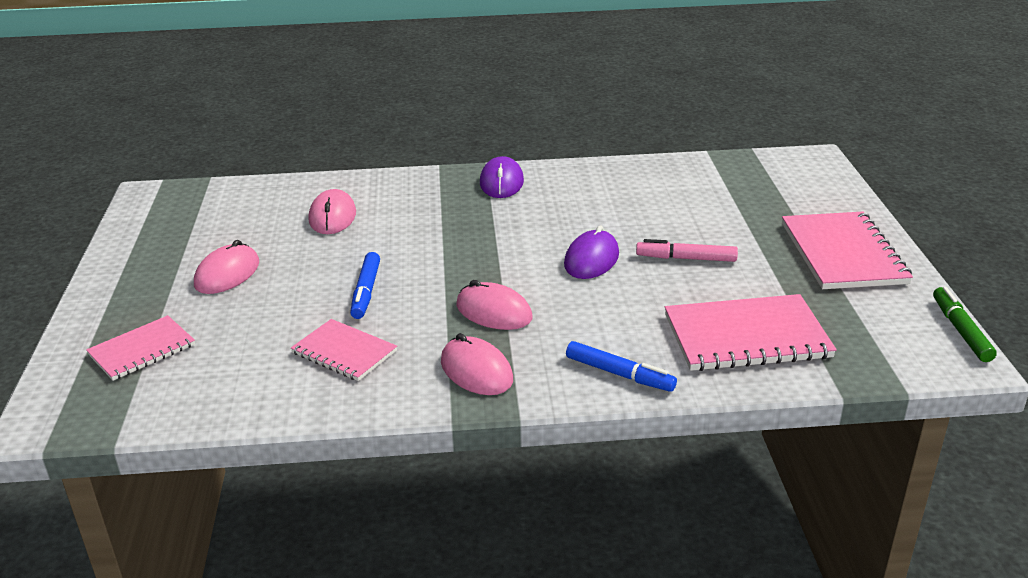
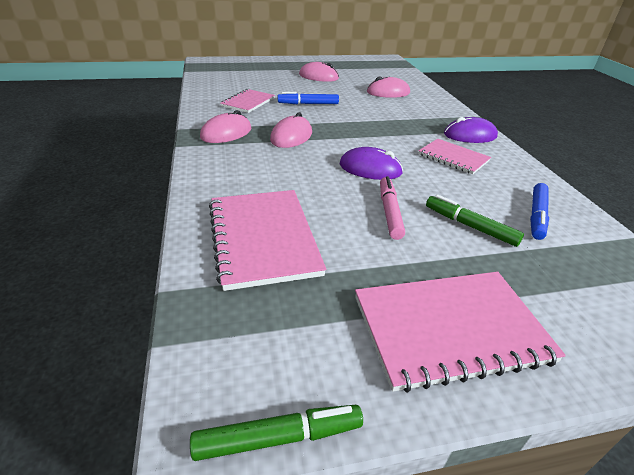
camera: 80 degrees right, 5 degrees up
pink notebook [86,315,195,381] -> pink notebook moved to [418,139,491,174]
blue marker [566,341,677,392] -> blue marker moved to [530,183,549,240]
none -> green marker [426,195,524,247]

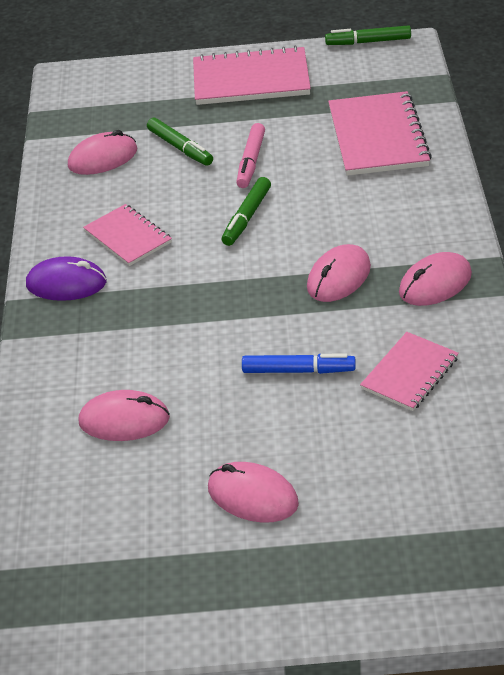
camera: 165 degrees left, 5 degrees up
purple mouse [340,147,403,180] -> green marker [222,177,271,246]
blue marker [530,183,549,240] -> pink mouse [68,130,137,175]

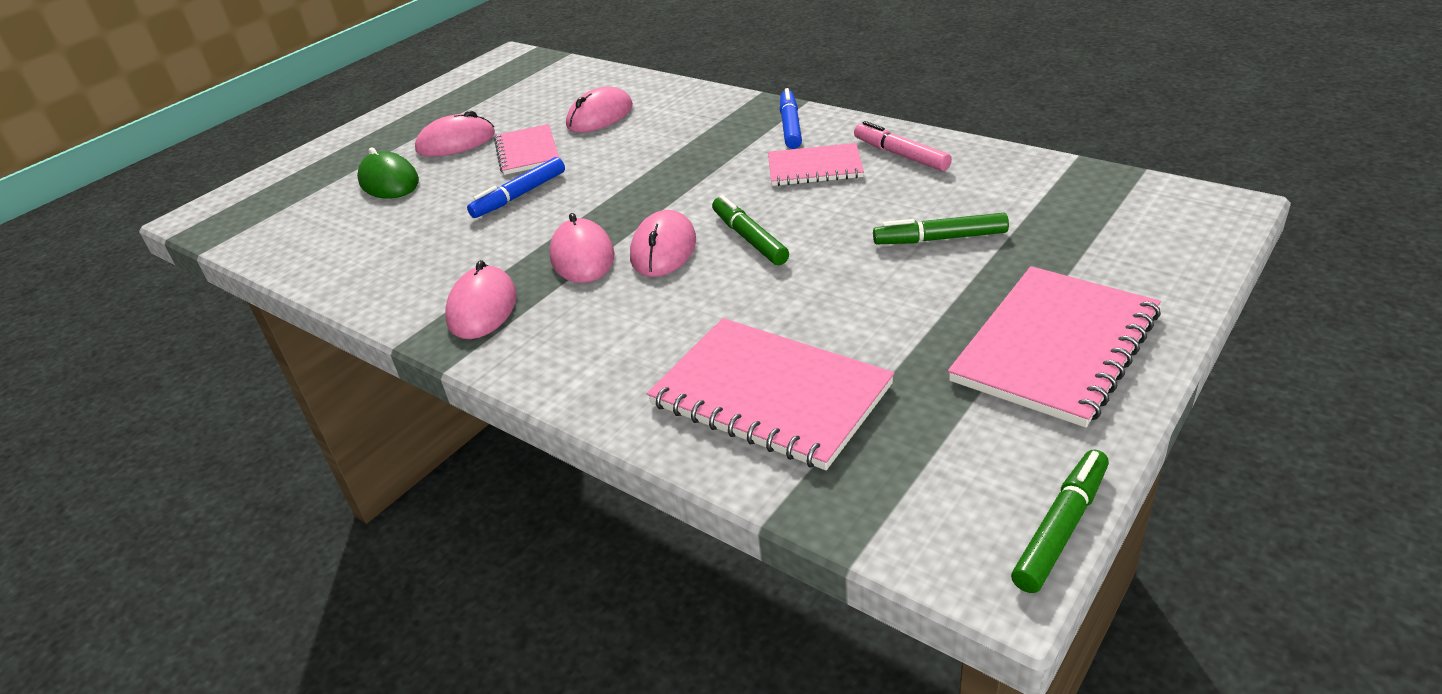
camera: 130 degrees right, 5 degrees down
purple mouse [26,256,107,301] -> blue marker [780,88,802,149]
pink mouse [68,130,137,175] -> pink mouse moved to [630,210,696,277]
pink marker [236,123,265,188] -> pink marker moved to [854,121,952,171]
pink notebook [360,332,459,411] -> pink notebook moved to [494,124,559,175]
none -> green mouse [357,148,419,199]

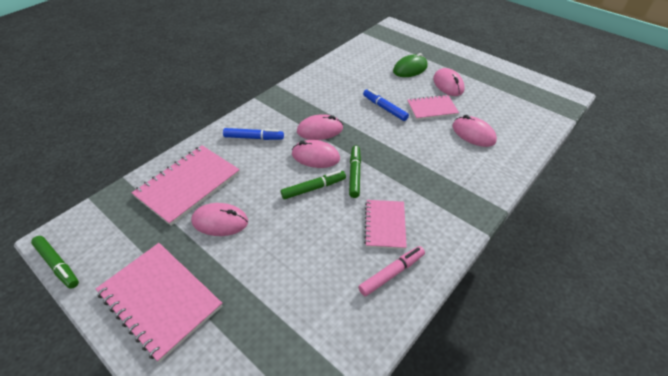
camera: 90 degrees right, 10 degrees up
pink mouse [445,260,517,339] -> pink mouse moved to [191,203,248,236]
blue marker [780,88,802,149] -> blue marker moved to [223,128,284,140]
green marker [873,213,1009,244] -> green marker moved to [349,146,361,198]

